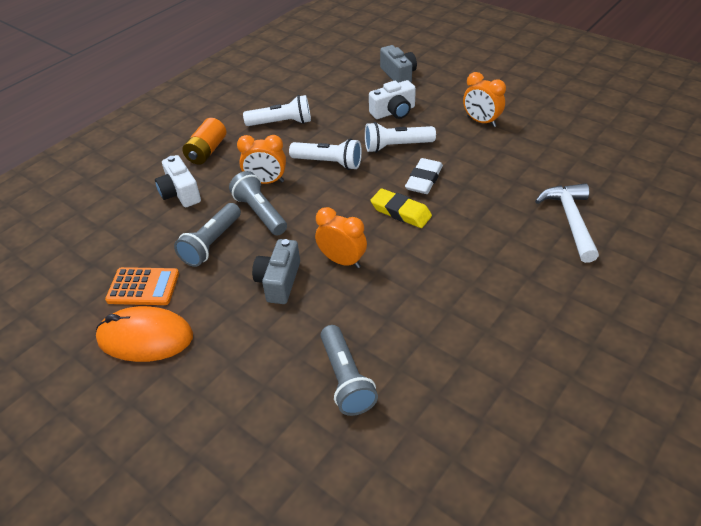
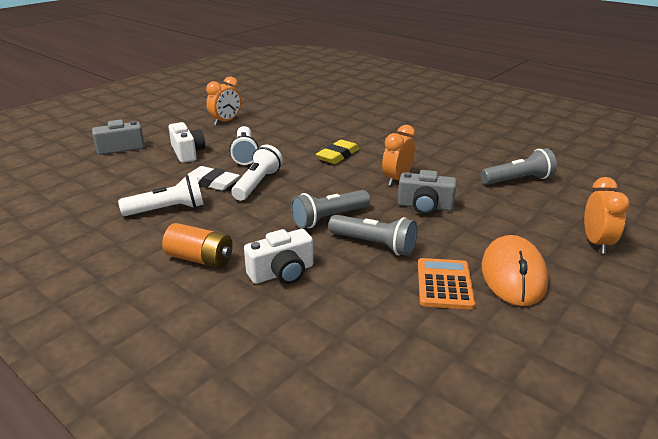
camera: 90 degrees left, 15 degrees down
orange clock [237,135,286,184] -> orange clock moved to [584,177,630,254]
white flashlight [243,95,311,126] -> white flashlight turned 75 degrees clockwise [118,175,204,216]
white eraser [405,158,443,194] -> white eraser moved to [188,166,240,191]
white hammer [535,183,599,263] -> none

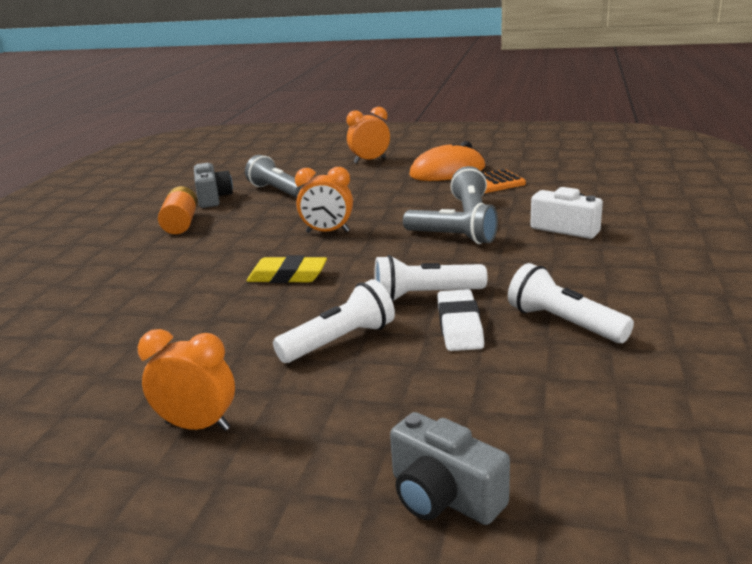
camera: 115 degrees left, 5 degrees down
orange battery [162,223,233,268] -> orange battery moved to [158,186,198,234]
white camera [169,122,205,163] -> none
grey camera [398,170,457,214] -> grey camera moved to [194,163,233,208]

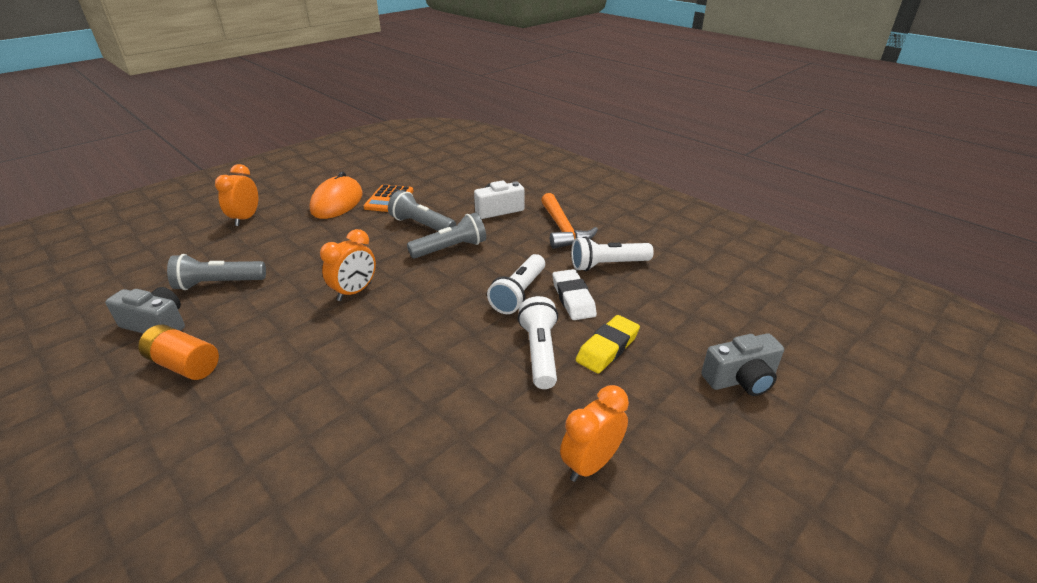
camera: 60 degrees left, 10 degrees up
yellow eraser [247,255,327,283] -> yellow eraser moved to [576,315,640,374]
white eraser [437,289,484,351] -> white eraser turned 45 degrees clockwise [553,269,597,320]
none -> orange hammer [541,193,598,249]

